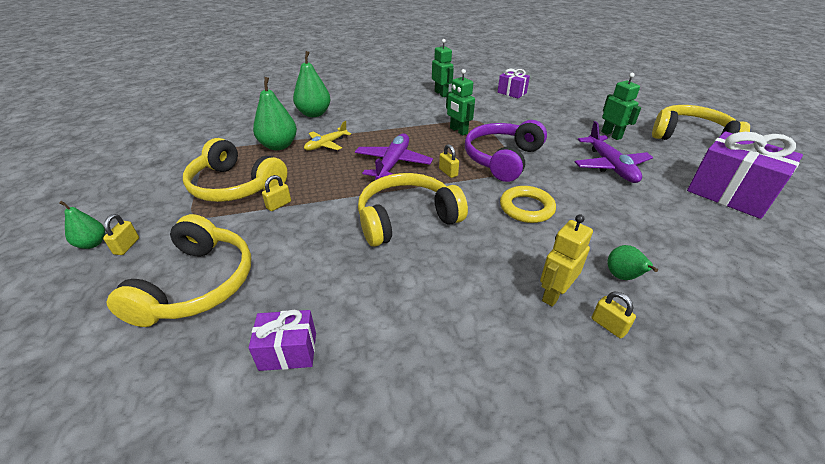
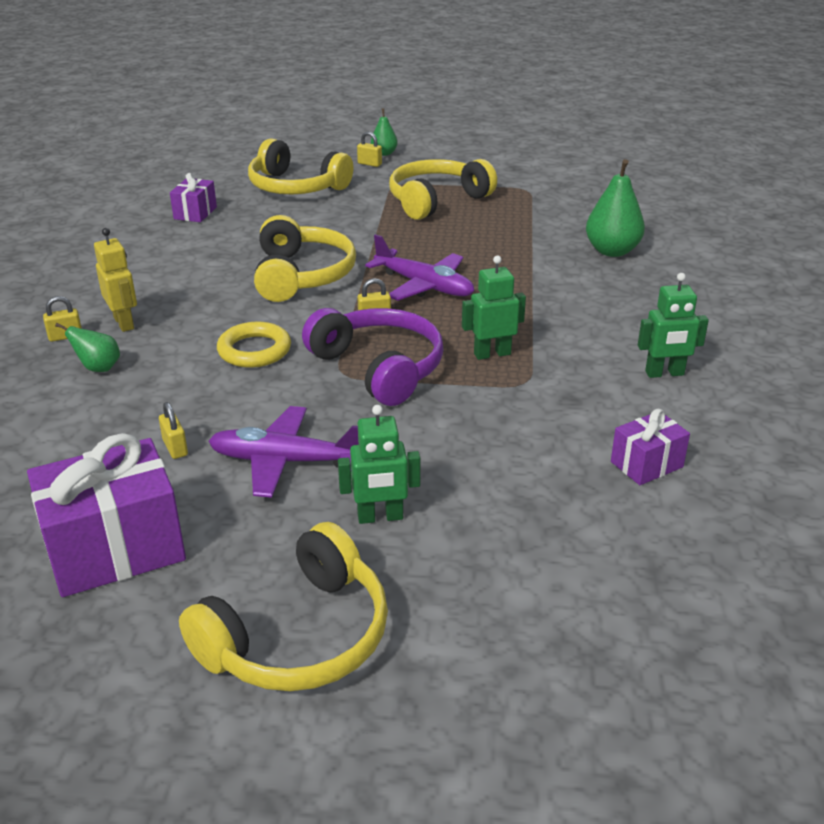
camera: 110 degrees right, 5 degrees down
green pear [253,77,297,150] -> none
yellow padlock [262,175,291,211] -> yellow padlock moved to [159,402,188,459]
yellow plane [304,121,351,151] -> none

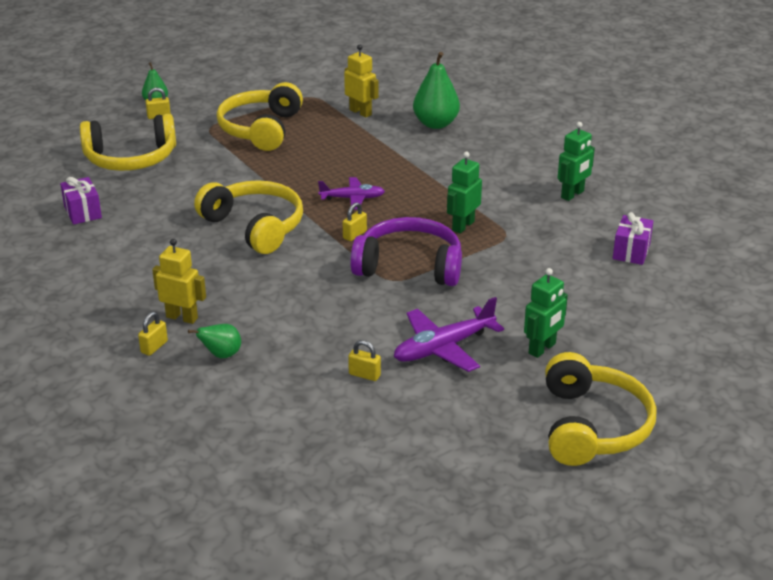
camera: 40 degrees left, 0 degrees up
purple gift [27,433,186,597] -> none
yellow ring [217,322,291,368] -> none
purple plane [365,234,474,301] -> purple plane [318,177,385,210], size x0.65
none -> yellow robot [344,45,379,118]

